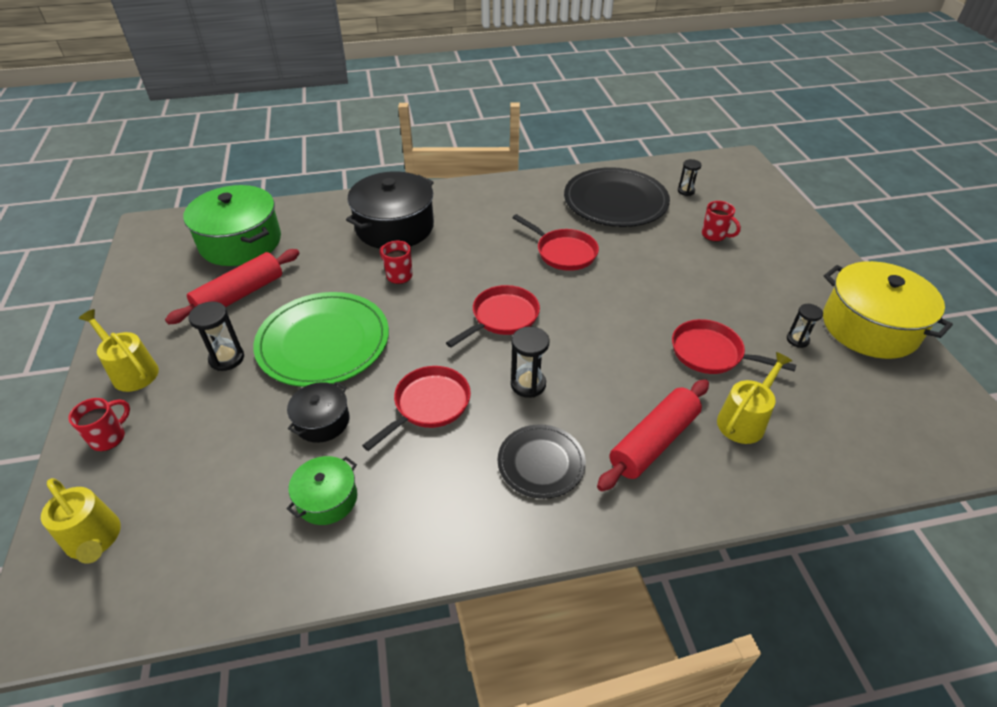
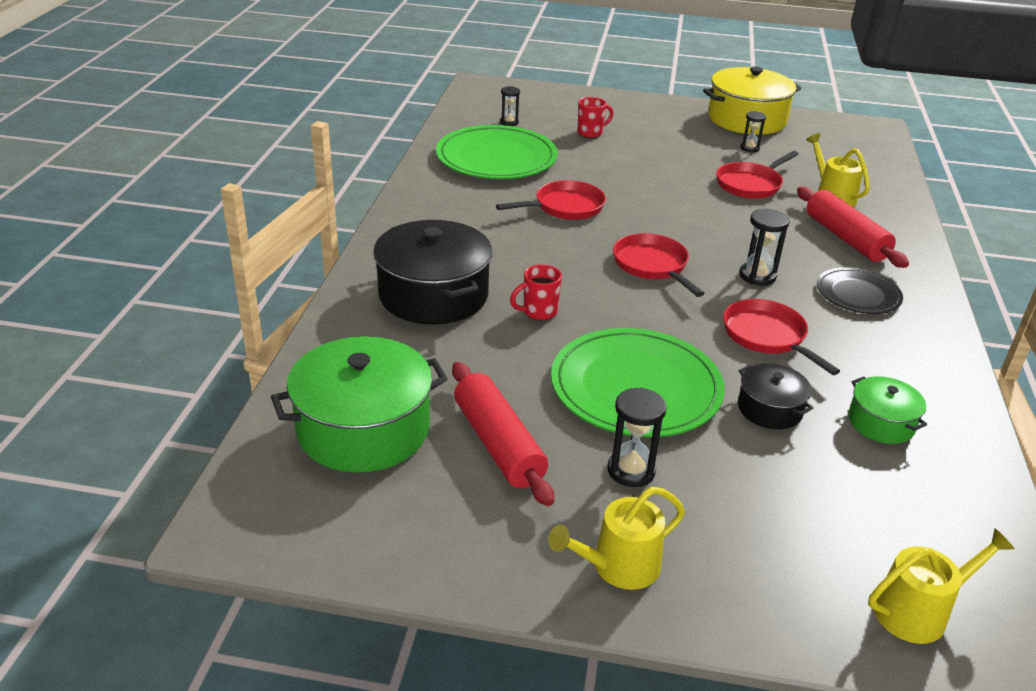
camera: 70 degrees left, 10 degrees down
red mug [68,398,130,451] -> none
black plate [564,167,670,227] -> green plate [436,125,558,179]

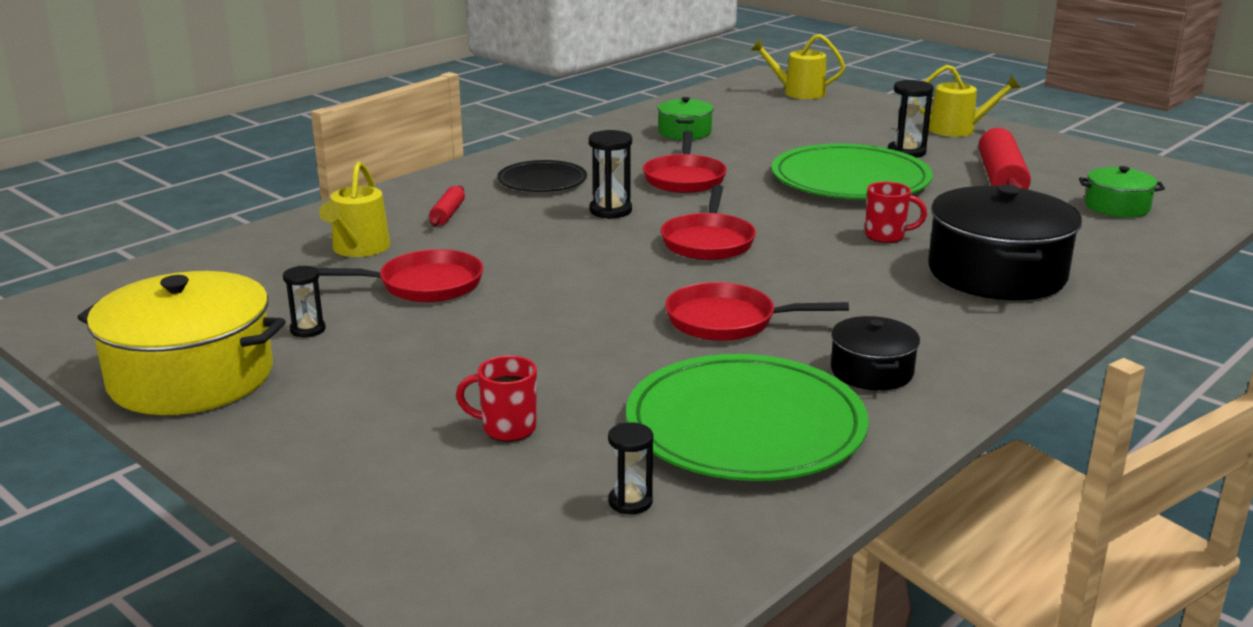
camera: 145 degrees left, 10 degrees down
green pot [271,336,448,473] -> green pot [1079,166,1165,218], size x0.52
black pot [738,363,813,429] -> black pot moved to [831,316,920,390]
red rolling pin [797,187,909,268] -> red rolling pin [429,186,465,226], size x0.50

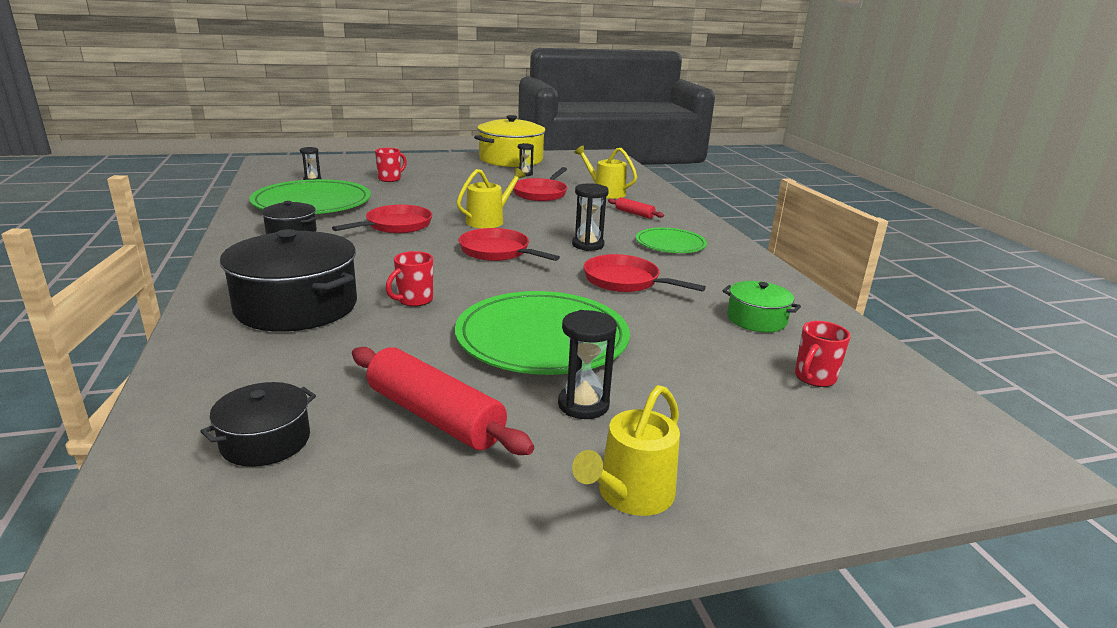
camera: 120 degrees right, 0 degrees up
black plate [497,160,587,192] -> green plate [636,228,707,253]
yellow watering can [751,34,845,99] -> yellow watering can moved to [457,168,526,228]
green pot [1079,166,1165,218] -> black pot [200,382,316,467]
none -> red mug [795,321,851,387]

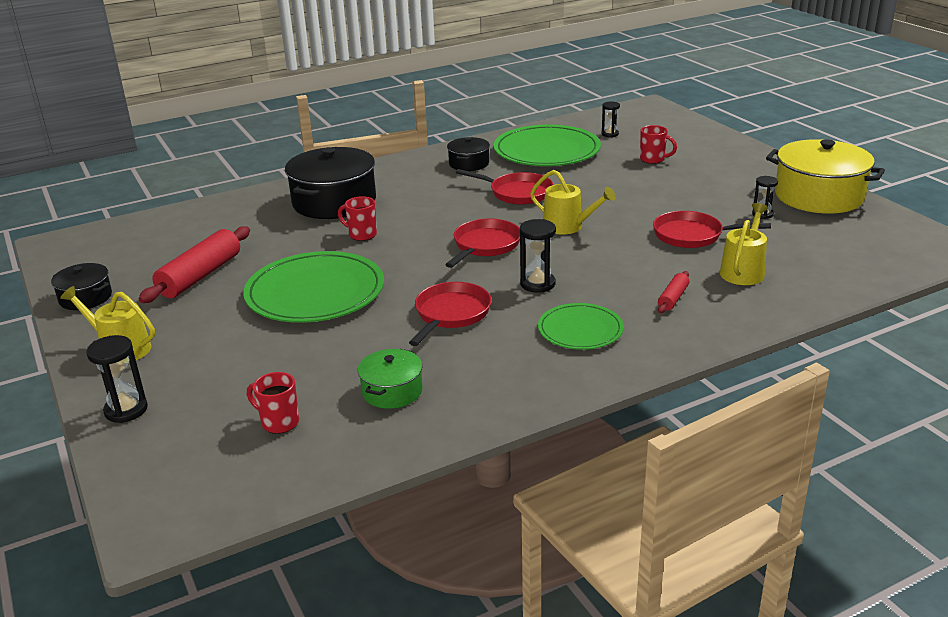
camera: 80 degrees right, 5 degrees up
black pot [200,382,316,467] -> black pot moved to [51,263,112,310]
black hourglass [558,310,617,419] -> black hourglass moved to [86,335,148,423]

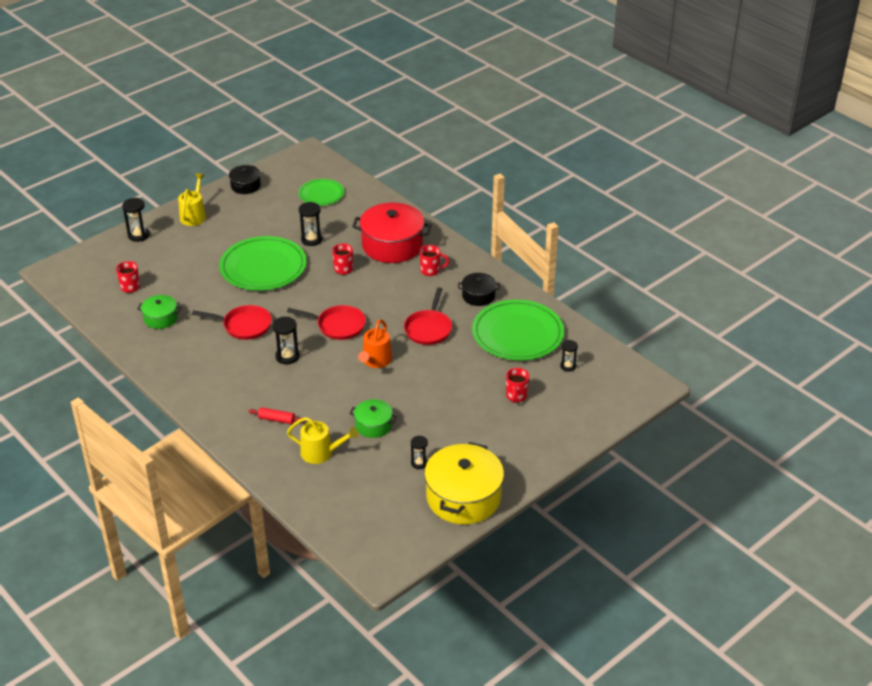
camera: 75 degrees right, 10 degrees up
red rolling pin [139,226,250,303] -> none
black pot [285,147,376,219] -> red pot [352,203,432,263]
yellow watering can [530,170,616,235] -> orange watering can [358,319,392,368]
green plate [538,303,624,350] -> green plate moved to [298,179,344,206]
red pan [653,211,771,248] -> green pot [350,399,397,438]
none -> black hourglass [299,202,323,246]
none -> red mug [419,245,449,276]

